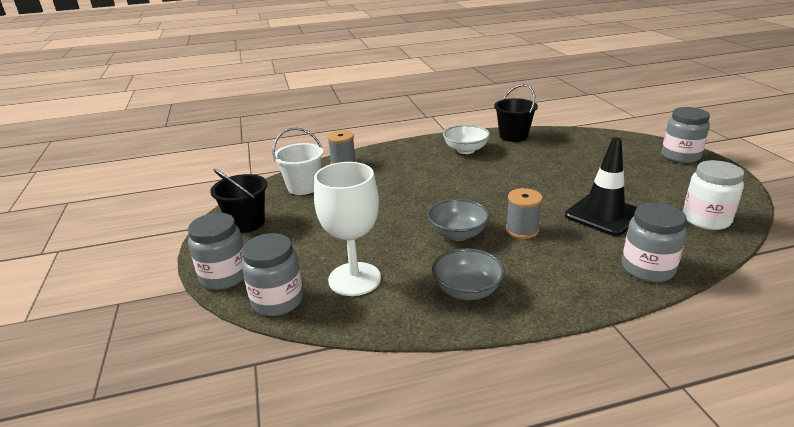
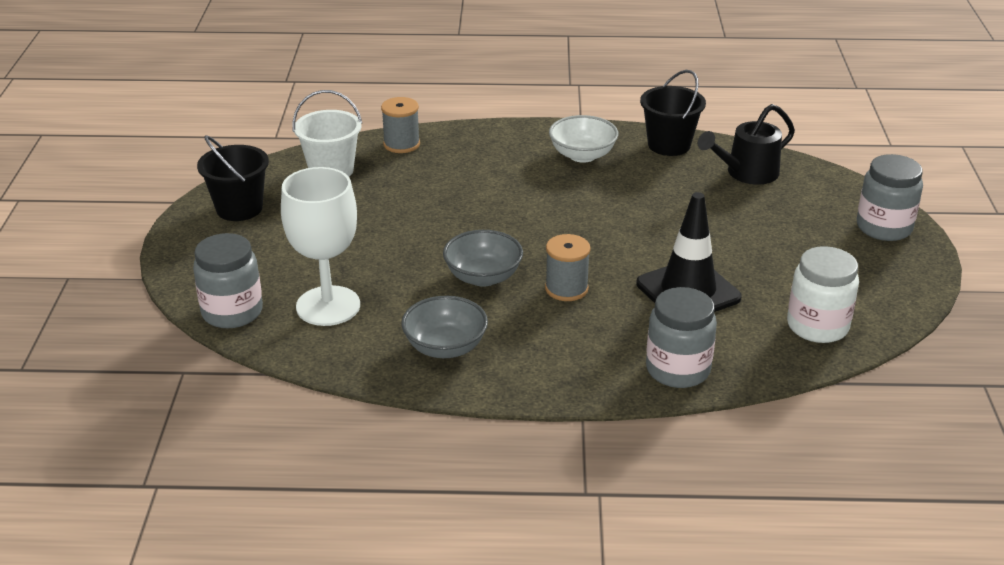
camera: 15 degrees right, 5 degrees up
grey jar [188,213,244,290] -> none
none -> black watering can [698,104,795,185]

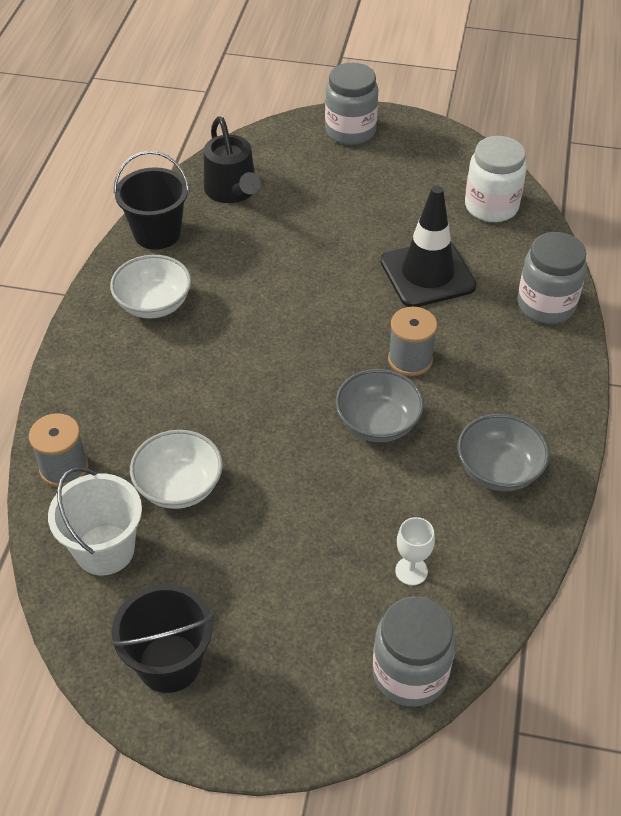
camera: 80 degrees left, 15 degrees up
white goblet [281,167,360,326] -> white goblet [395,517,435,585], size x0.43
none -> white bowl [130,430,223,509]

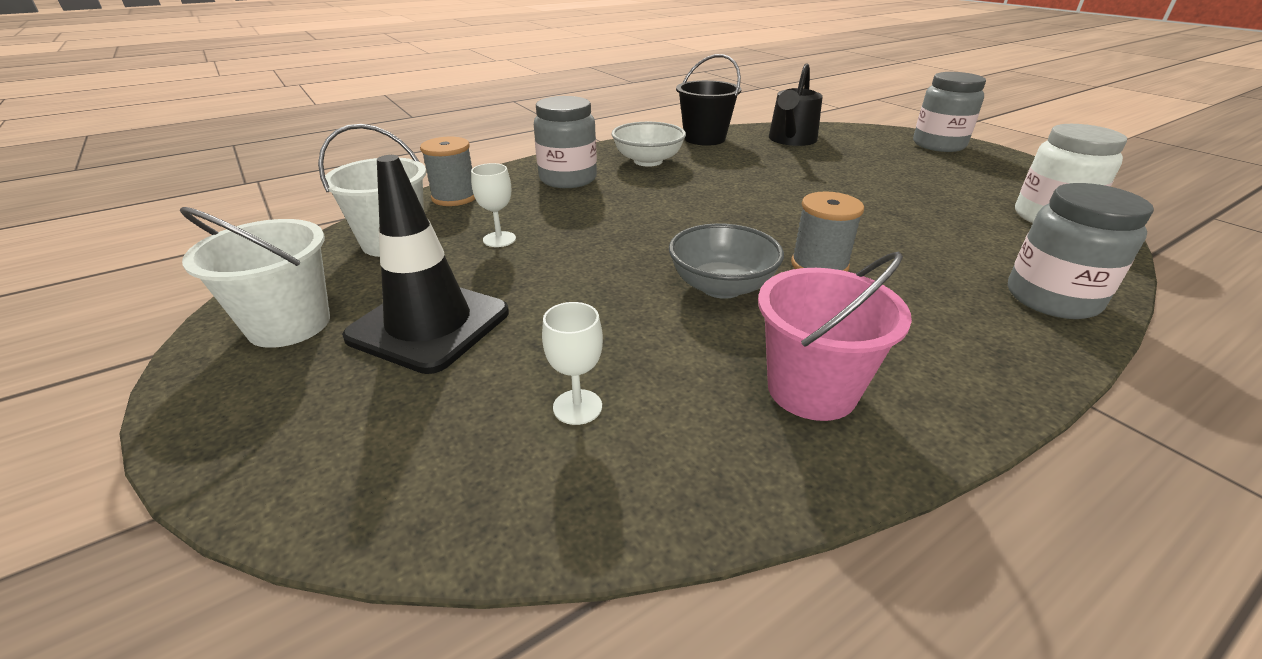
camera: 45 degrees right, 15 degrees down
black bucket [111,584,214,693] -> white bucket [179,207,330,348]
white bowl [130,430,223,509] -> white goblet [471,163,516,247]
grey jar [373,596,456,707] -> grey jar moved to [534,96,597,188]
black traffic cone [381,185,476,307] -> black traffic cone moved to [342,155,509,374]
grey bowl [457,414,550,491] -> pink bucket [758,252,912,421]

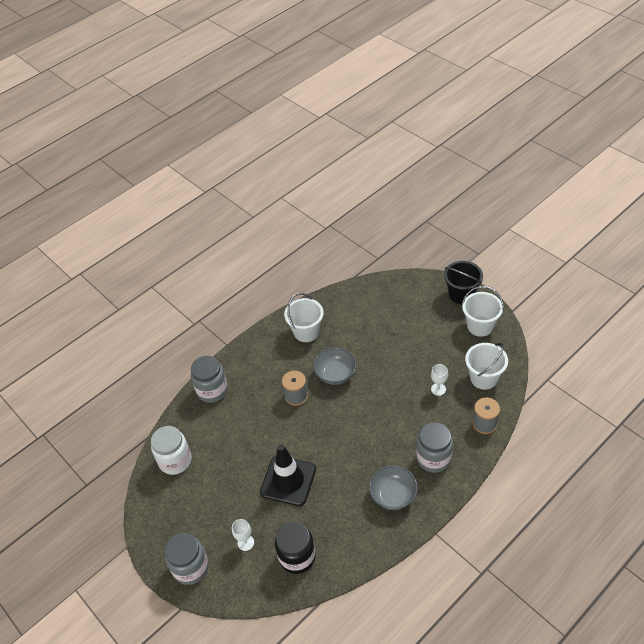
camera: 175 degrees right, 15 degrees up
black traffic cone [342,155,509,374] -> black traffic cone moved to [260,444,316,506]
white goblet [542,302,603,425] -> white goblet moved to [232,519,254,551]
white bowl [611,122,686,167] -> grey bowl [369,465,418,510]
black bucket [676,54,741,146] -> black bucket moved to [444,261,483,304]
pink bucket [758,252,912,421] -> white bucket [284,293,324,342]
black watering can [769,63,823,146] -> black jar [275,522,316,574]

